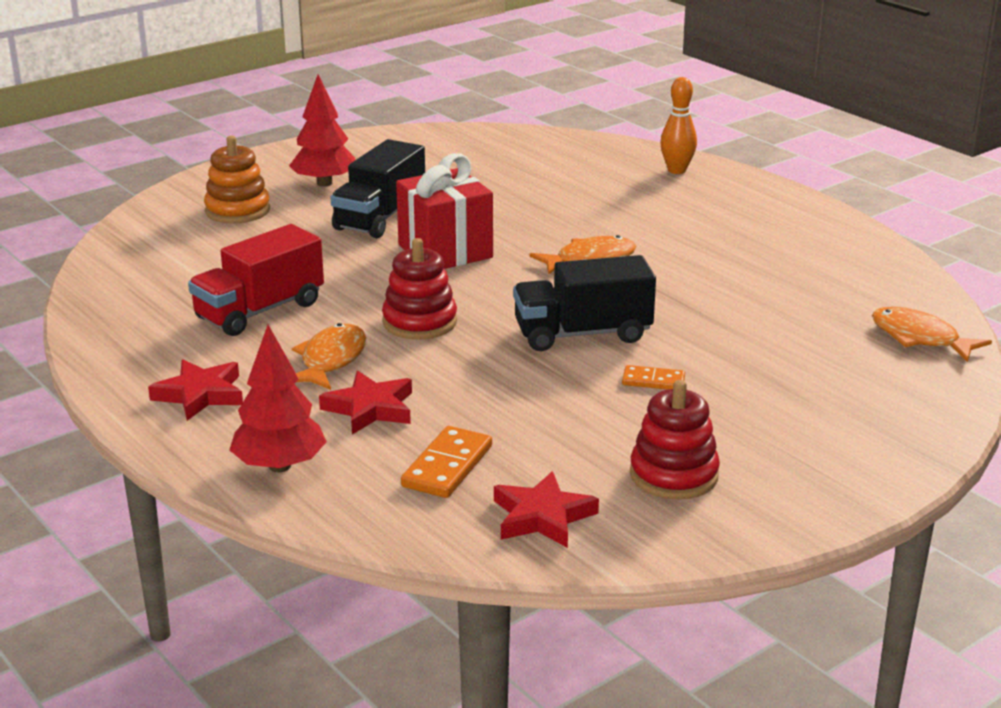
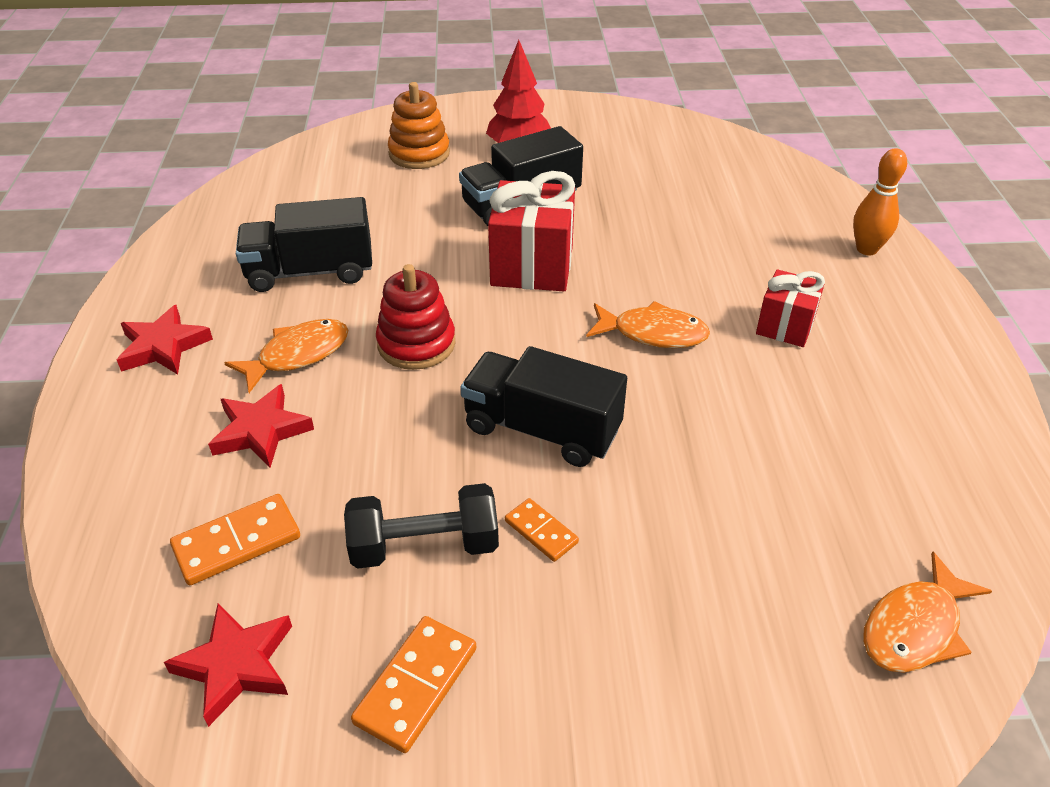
camera: 35 degrees right, 15 degrees up
red truck [188,224,324,336] -> black truck [236,197,372,292]
red tree [230,325,327,472] -> none
red stacking toy [630,380,720,500] -> orange domino [351,616,476,753]
orange fish [872,307,992,362] -> orange fish turned 120 degrees counterclockwise [863,552,992,673]
none -> black dumbbell [344,483,499,569]
none -> red gift [756,269,825,347]

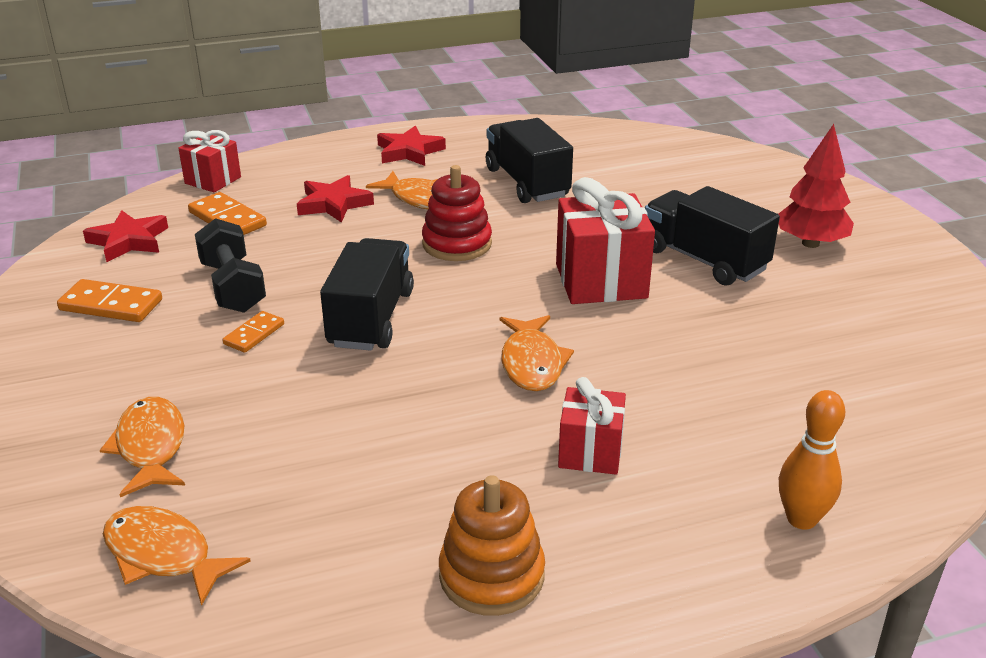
camera: 75 degrees right, 10 degrees down
orange stacking toy [388,82,450,169] -> orange stacking toy moved to [439,475,545,616]
none -> orange fish [100,397,185,497]
none -> red gift [178,130,241,192]

